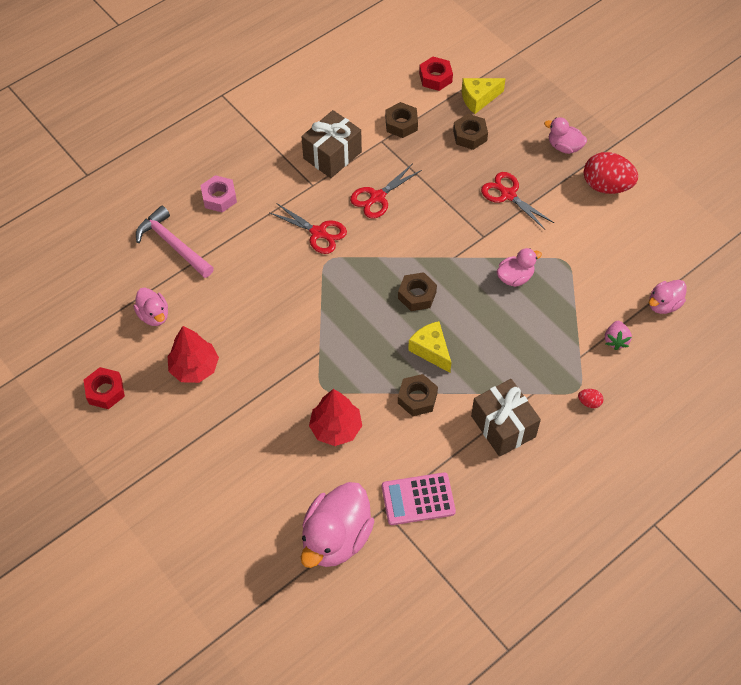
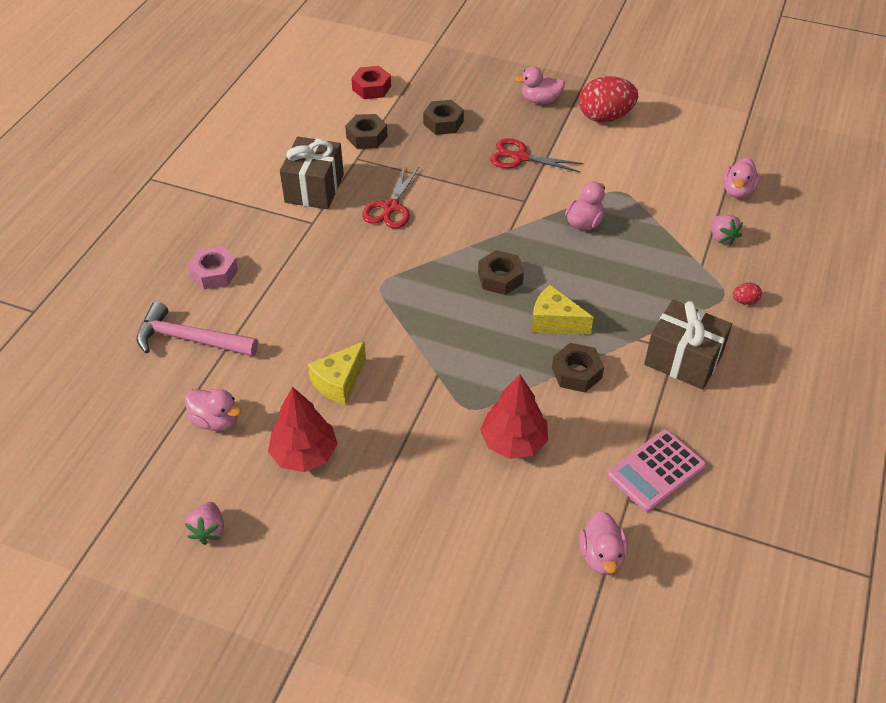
camera: 30 degrees left, 10 degrees down
red nut [83,367,125,409] -> pink strawberry [185,502,224,545]
red scissors [270,203,347,254] -> none
pink duck [301,482,374,568] -> pink duck [579,511,628,575], size x0.54
yellow cheese [462,78,506,114] -> yellow cheese moved to [308,341,366,405]

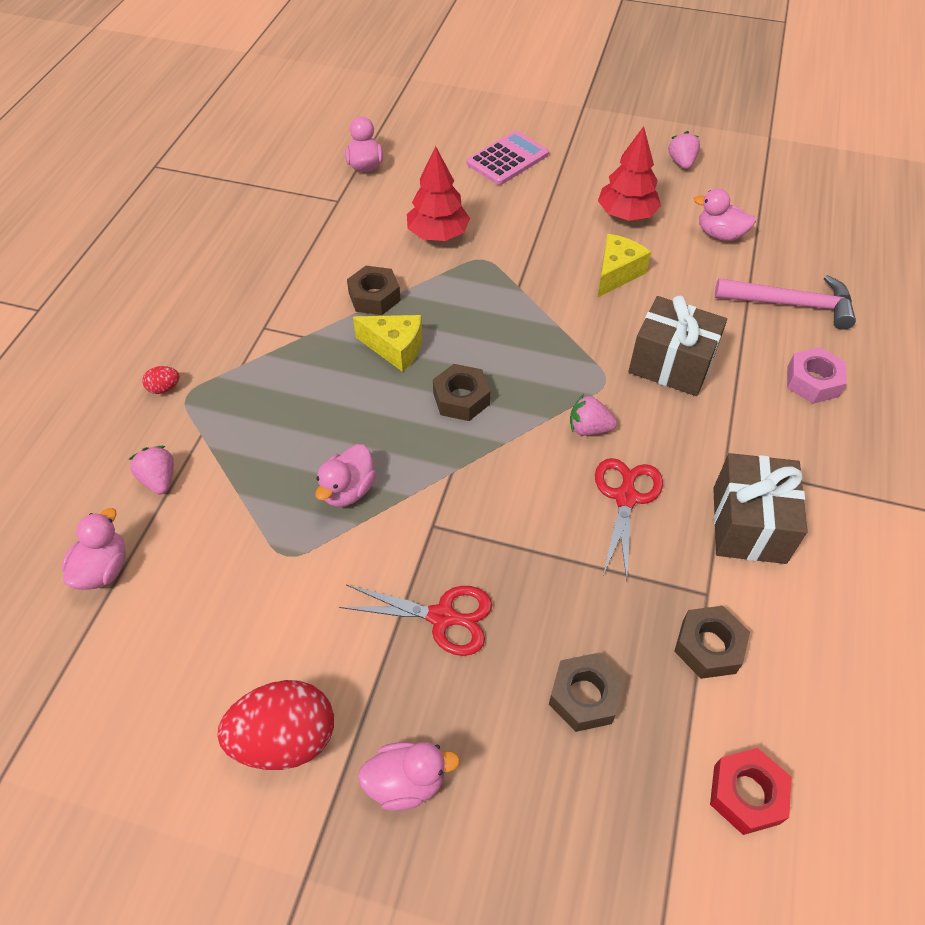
camera: 175 degrees right, 5 degrees up
pink calculator [607,429,706,512] -> pink calculator moved to [467,131,549,185]
brown gift [644,300,732,390] -> brown gift moved to [628,295,727,396]
none -> pink strawberry [570,394,617,436]

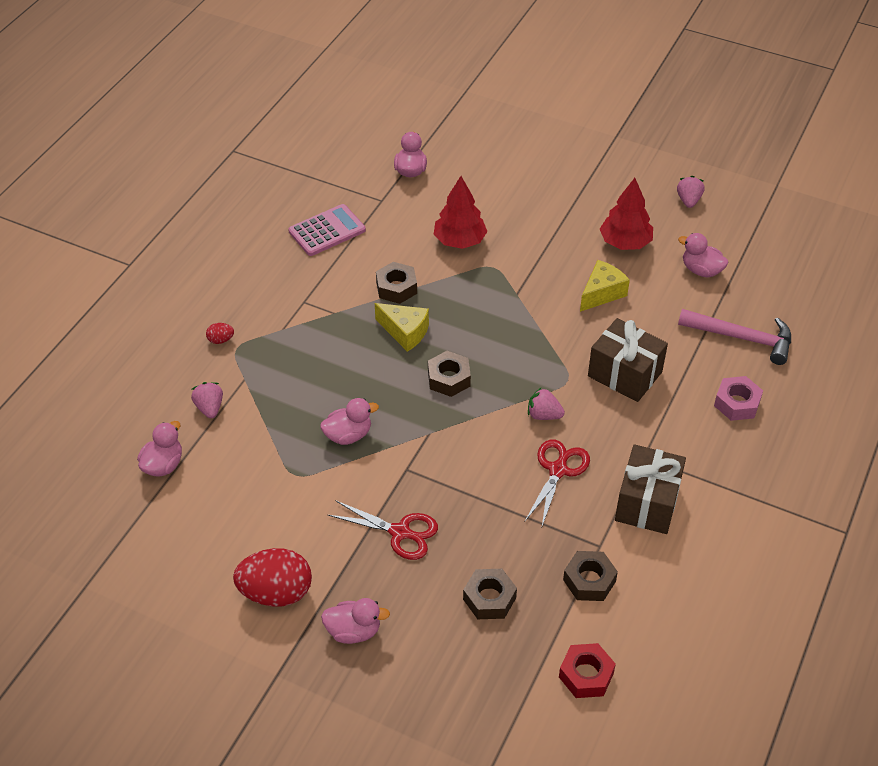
camera: 10 degrees right, 5 degrees down
pink duck [315,444,376,507] -> pink duck turned 150 degrees counterclockwise [320,398,379,445]
pink calculator [467,131,549,185] -> pink calculator moved to [288,204,366,256]

